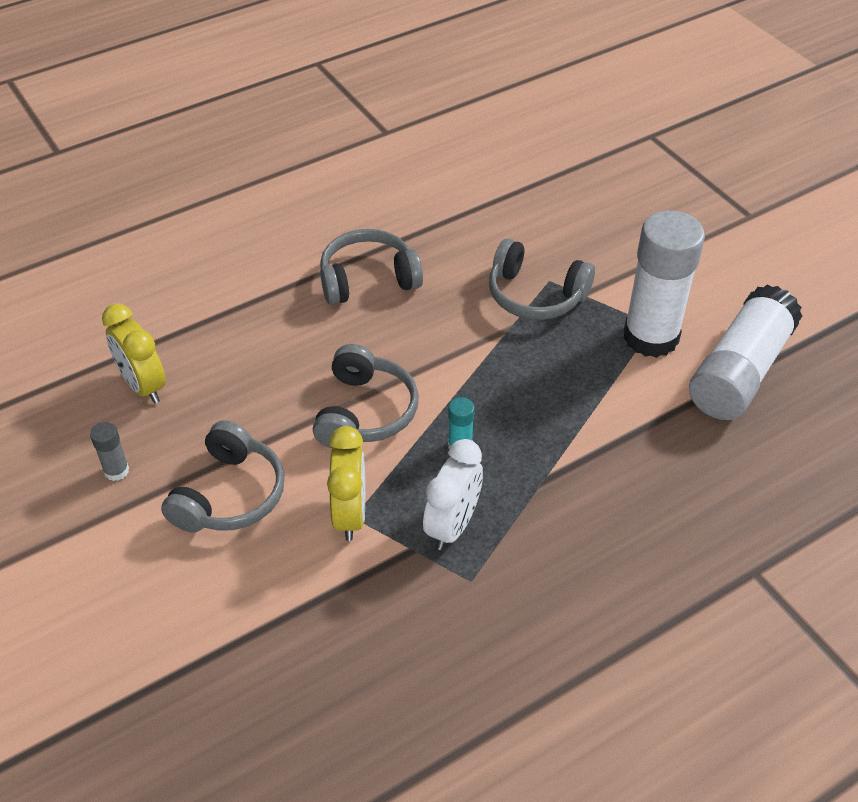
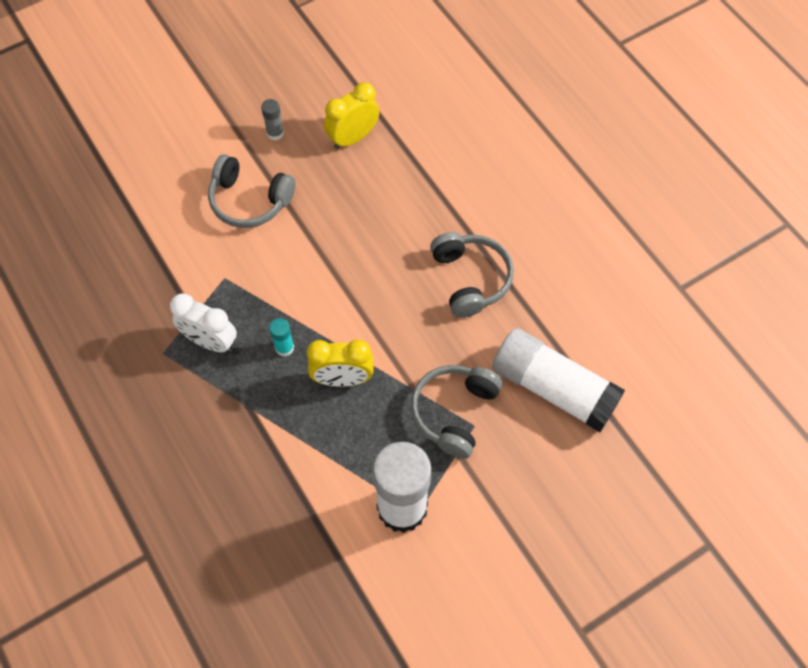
camera: 90 degrees right, 15 degrees up
grey headphones [313,344,419,448] -> none
yellow clock [327,426,365,541] -> yellow clock moved to [307,339,373,387]
white glue stick [689,285,802,420] -> white glue stick moved to [492,328,625,432]

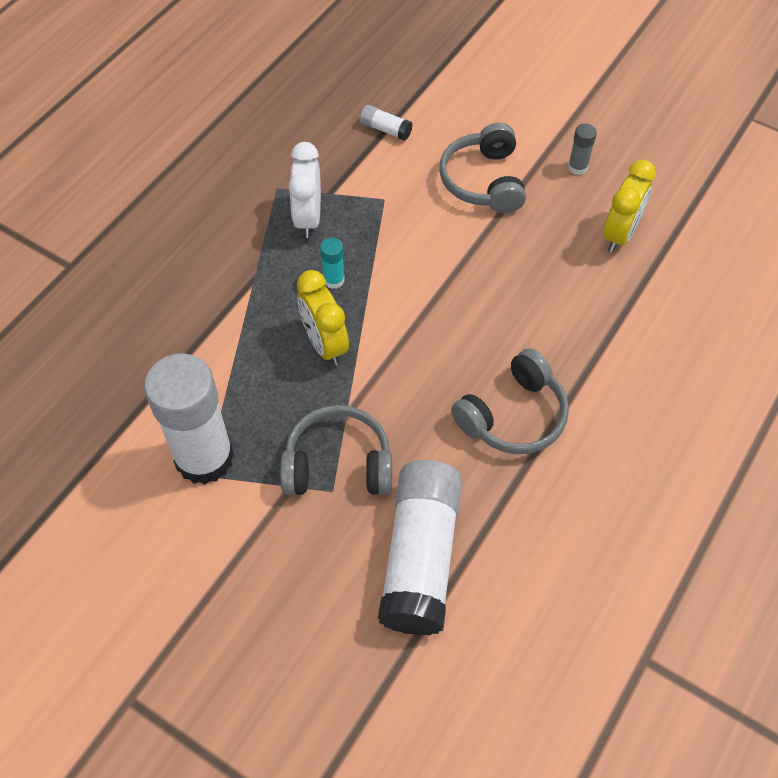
camera: 65 degrees right, 5 degrees down
yellow clock [324,82,379,149] -> yellow clock turned 90 degrees clockwise [603,159,656,252]
none -> white glue stick [360,105,413,141]

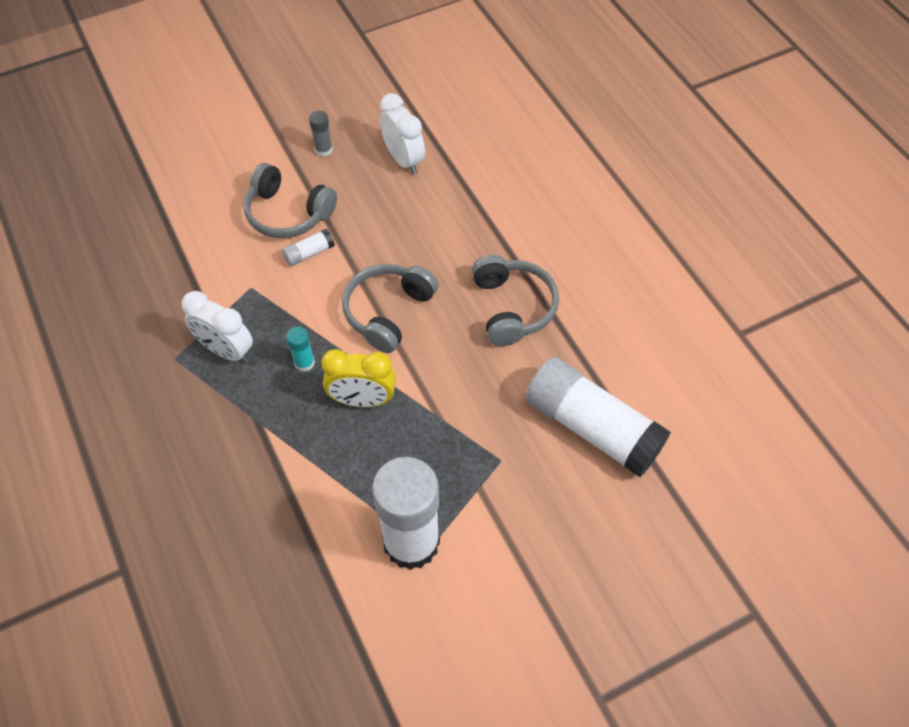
camera: 60 degrees left, 0 degrees up
grey headphones [280,405,392,495] -> grey headphones moved to [342,264,438,353]
white glue stick [360,105,413,141] -> white glue stick moved to [282,229,335,266]
yellow clock [603,159,656,252] -> white clock [380,93,425,174]

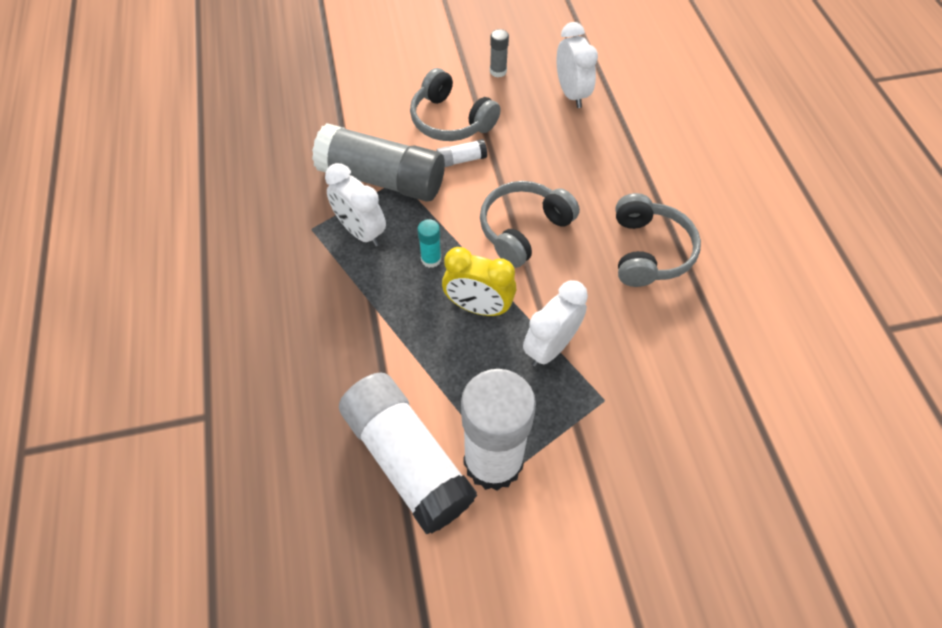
camera: 15 degrees right, 0 degrees up
white glue stick [525,357,671,477] -> white glue stick moved to [339,373,477,535]
none -> grey glue stick [312,123,445,202]
none -> white clock [523,280,588,367]

